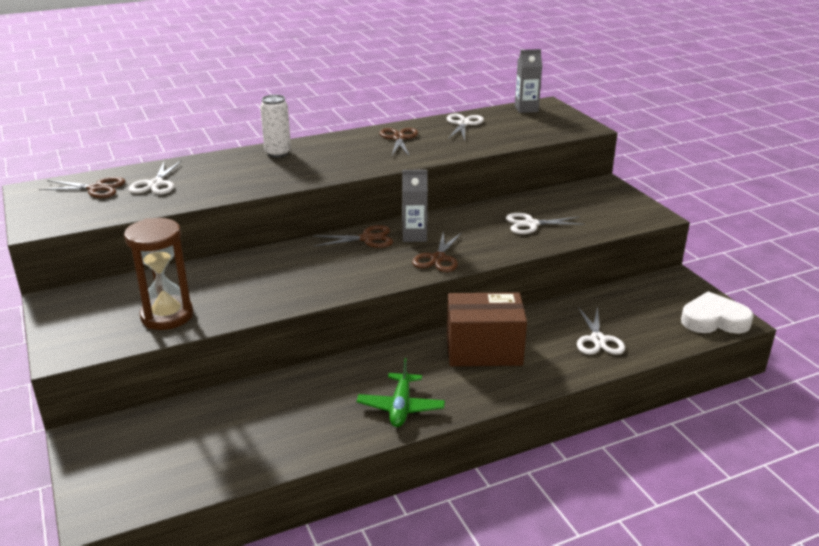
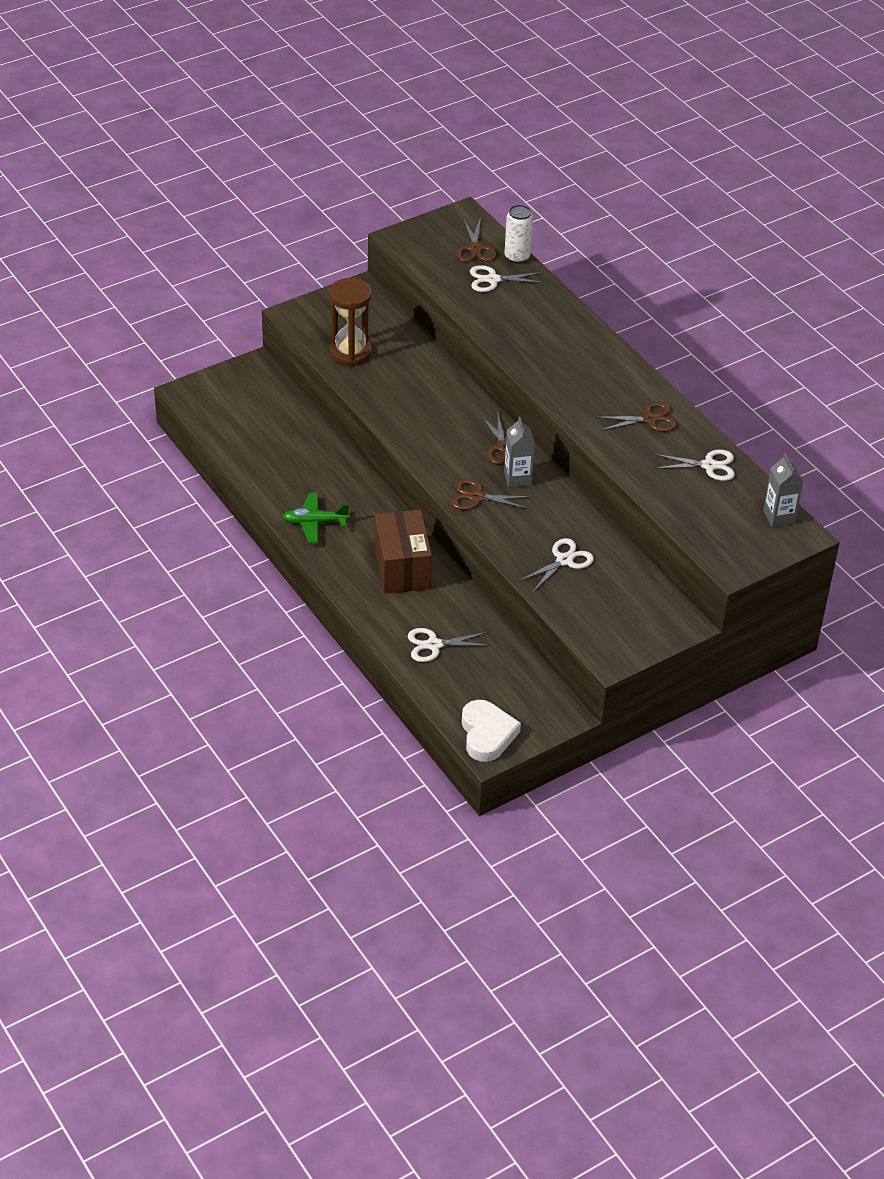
camera: 80 degrees right, 15 degrees up
white can [260,95,291,158] -> white can moved to [504,205,533,264]
white scissors [506,213,585,234] -> white scissors turned 60 degrees clockwise [519,538,594,592]

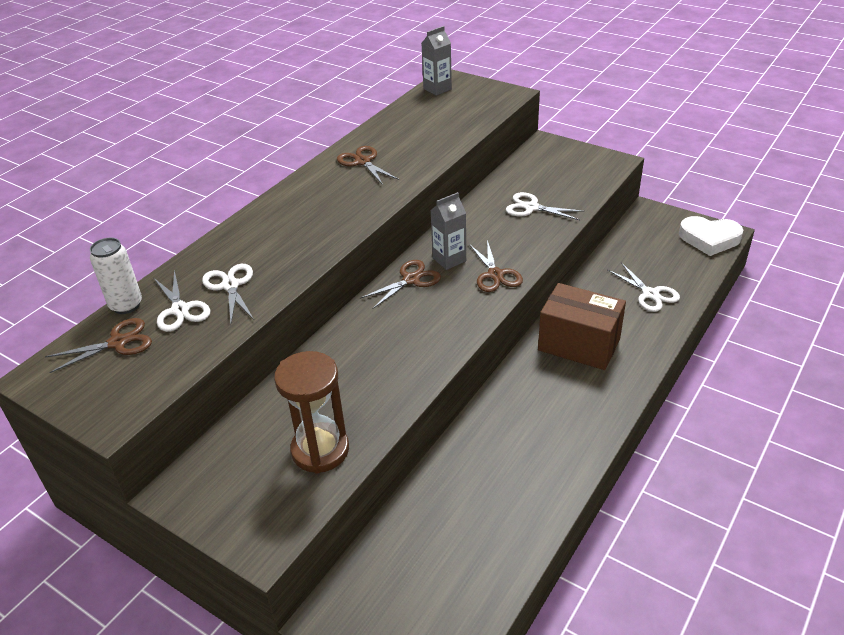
camera: 110 degrees left, 5 degrees down
green plane [282,493,349,543] -> none
brown box [374,510,432,594] -> brown box turned 60 degrees clockwise [538,283,626,370]
white heart [462,700,521,762] -> white heart turned 135 degrees counterclockwise [679,216,743,256]
white scissors [655,450,735,481] -> white scissors moved to [202,264,254,323]

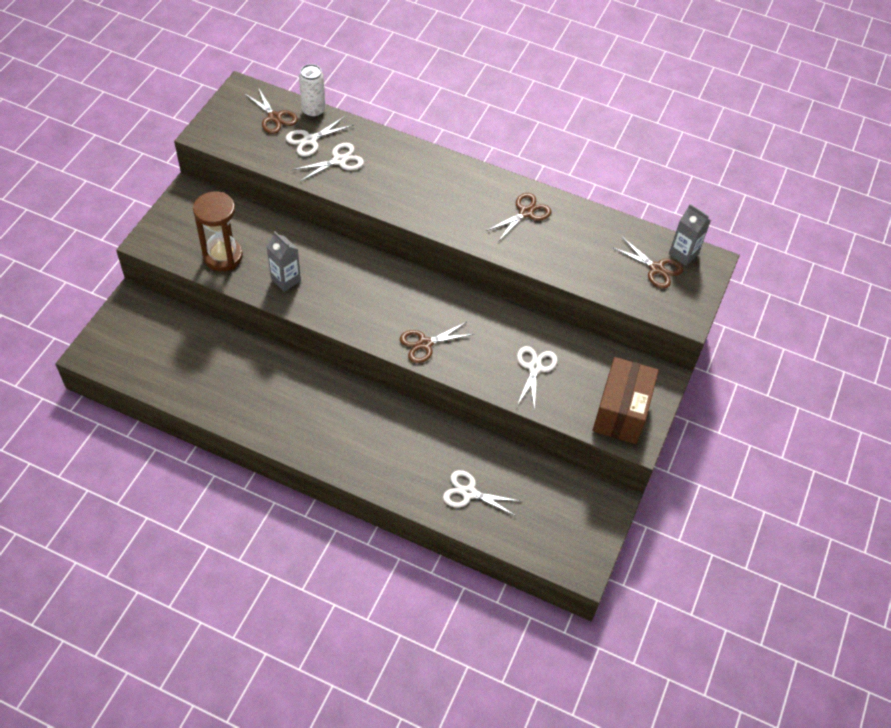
camera: 75 degrees right, 15 degrees up
brown scissors [360,260,441,309] -> brown scissors moved to [612,237,683,289]
grey carton [430,192,466,270] -> grey carton moved to [267,231,301,292]
brown box [538,283,626,370] -> brown box moved to [593,357,659,444]
white scissors [608,263,680,312] -> white scissors turned 60 degrees clockwise [443,470,520,516]
white heart [679,216,743,256] -> none

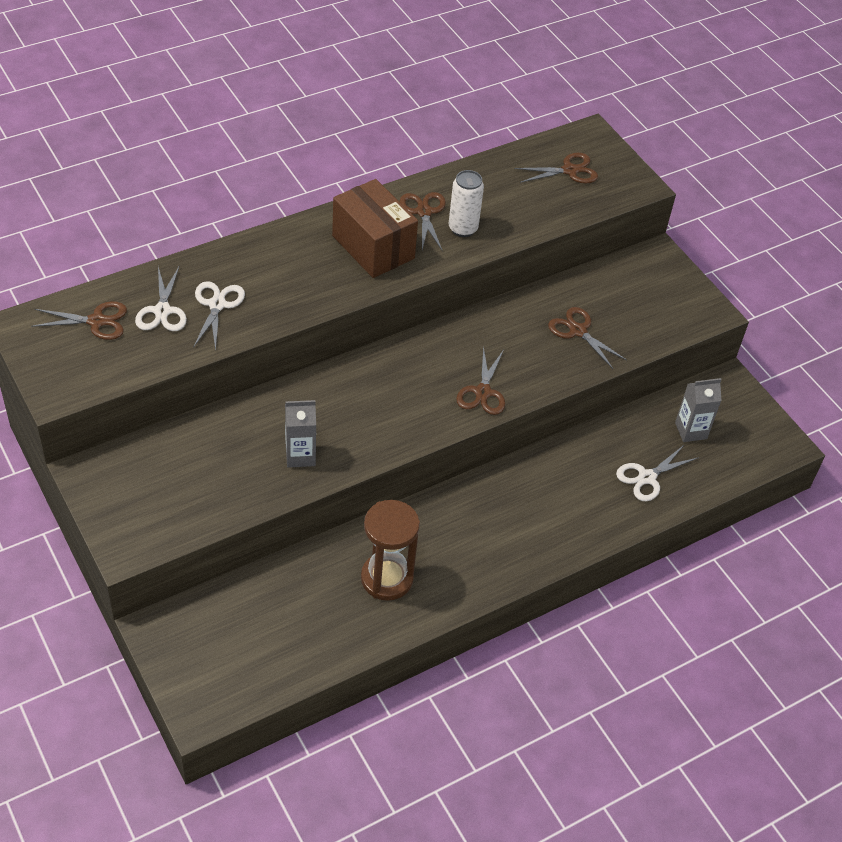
camera: 55 degrees left, 5 degrees down
brown hourglass [193,191,243,271] -> brown hourglass moved to [361,500,420,601]
white can [299,64,325,118] -> white can moved to [449,170,484,237]
white scissors [517,346,557,411] -> brown scissors [548,307,627,369]
brown box [593,357,659,444] -> brown box moved to [332,179,418,278]
grey carton [669,204,711,266] -> grey carton moved to [675,378,722,442]

